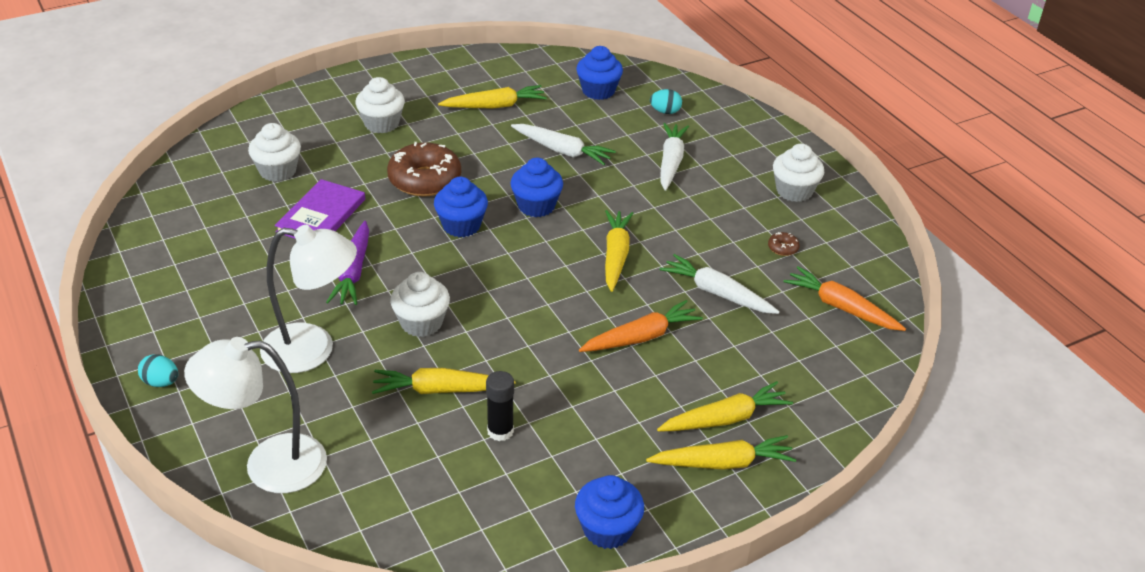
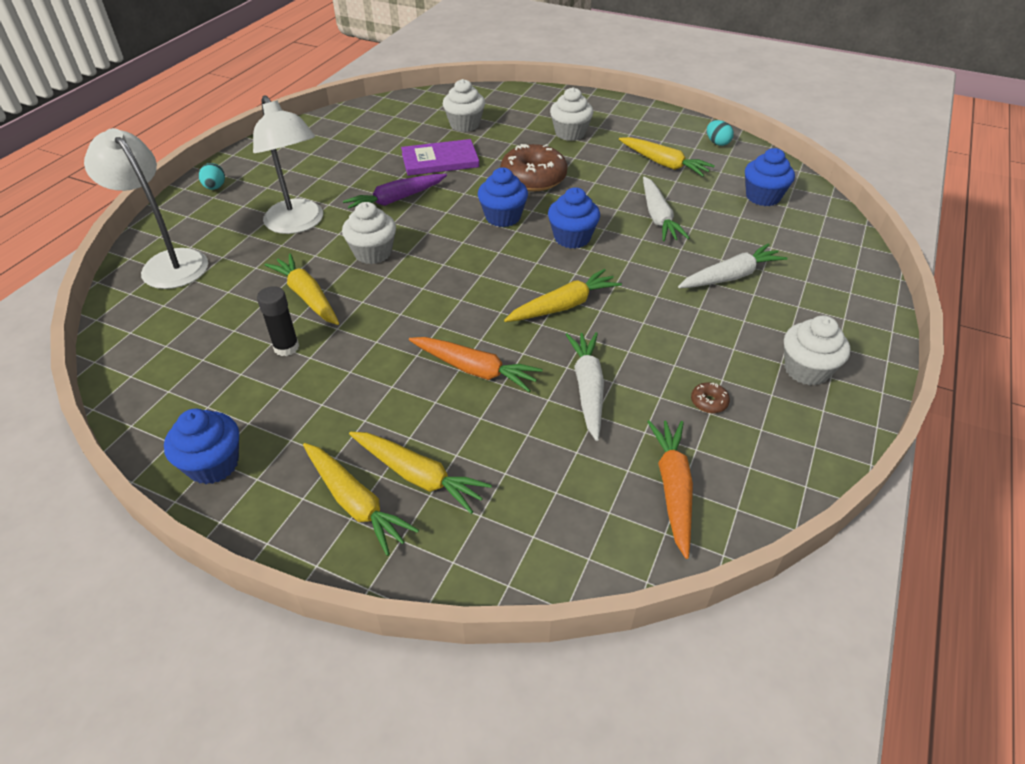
camera: 55 degrees right, 5 degrees up
turquoise egg [650,89,682,114] -> turquoise egg moved to [707,120,734,146]

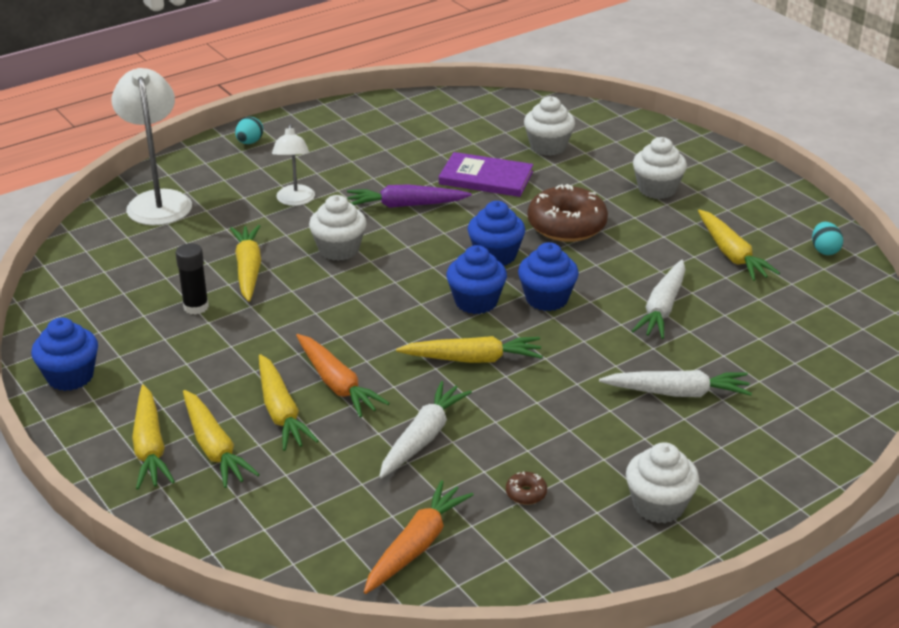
camera: 30 degrees right, 10 degrees down
white lamp [253,95,323,234] -> white lamp [272,124,315,206], size x0.60
blue cupcake [745,148,795,206] -> blue cupcake moved to [446,245,507,314]
none -> yellow carrot [259,354,319,451]

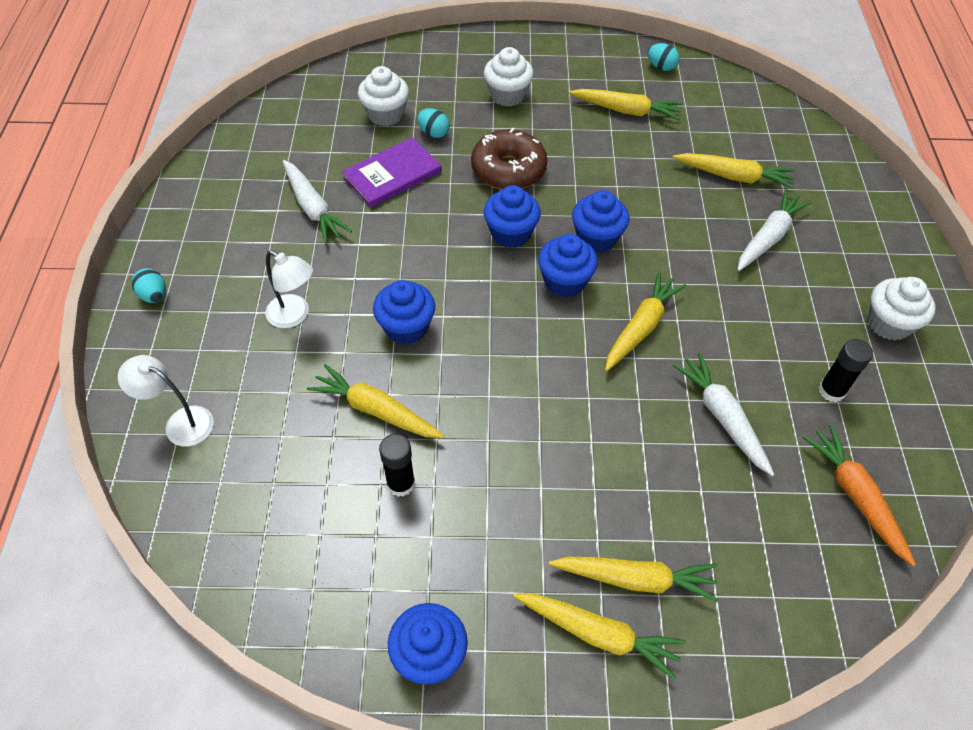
camera: 55 degrees left, 20 degrees up
white lamp [112,68,192,225] -> white lamp [118,355,214,447], size x0.60
yellow carrot [259,354,319,451] -> yellow carrot moved to [673,153,796,189]
orange carrot [296,334,390,418] -> none
white cupcake [309,195,367,261] -> blue cupcake [373,280,435,345]
purple carrot [347,185,472,208] -> none
brown donut [506,472,547,505] -> black glue stick [819,339,873,402]
white carrot [632,260,686,339] -> white carrot moved to [283,160,352,244]
none -> turquoise egg [417,108,450,138]

